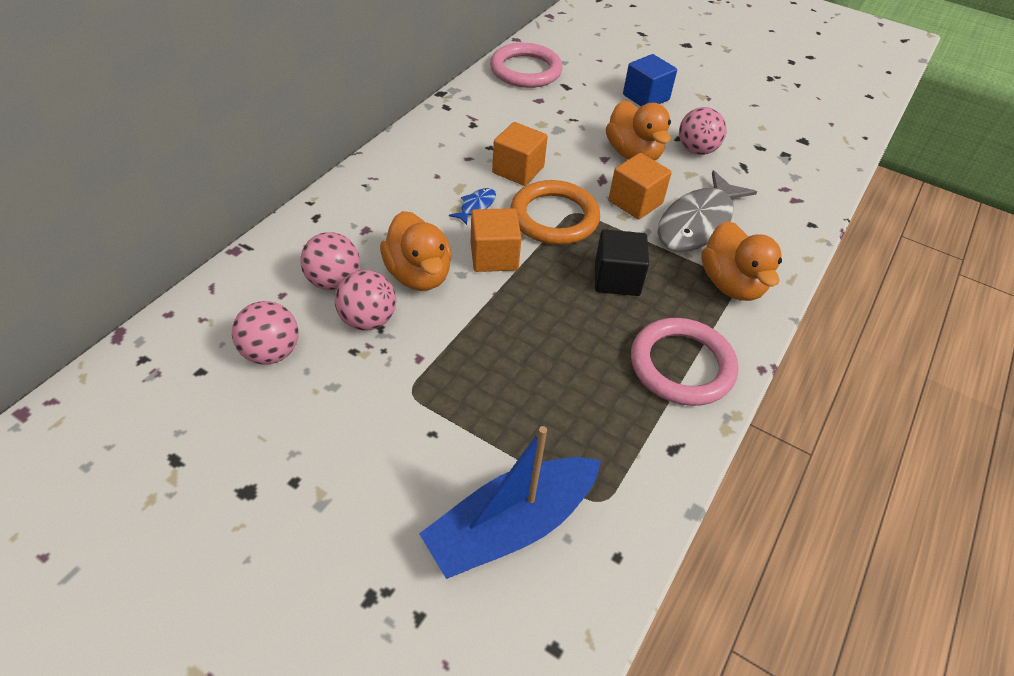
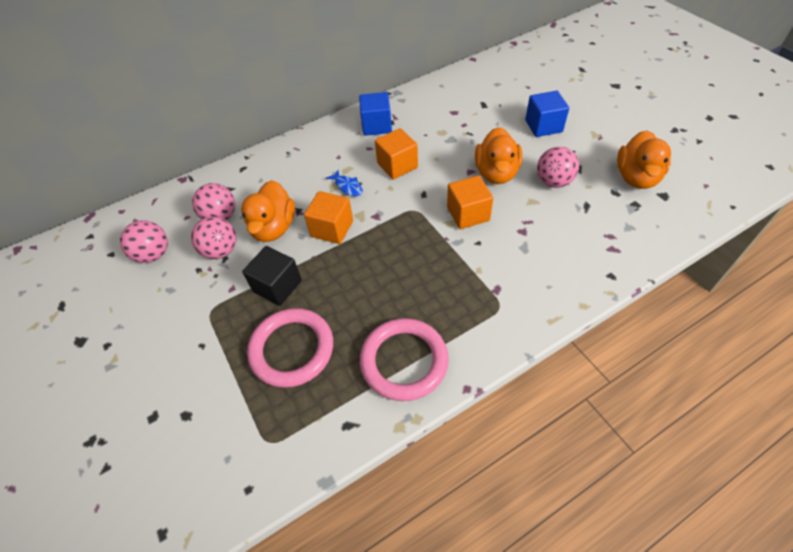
camera: 35 degrees right, 5 degrees up
blue boat [419,426,601,579] -> none
blue fish [449,188,496,225] -> blue fish turned 75 degrees clockwise [326,170,363,196]
pink ring [490,43,563,88] -> pink ring moved to [247,308,333,388]
orange ring [510,180,600,245] -> none
black cube [595,229,649,296] -> black cube moved to [242,246,302,306]
grey fish [658,170,757,252] -> none
orange duck [701,221,782,301] -> orange duck moved to [617,130,671,189]
none -> blue cube [359,92,392,136]

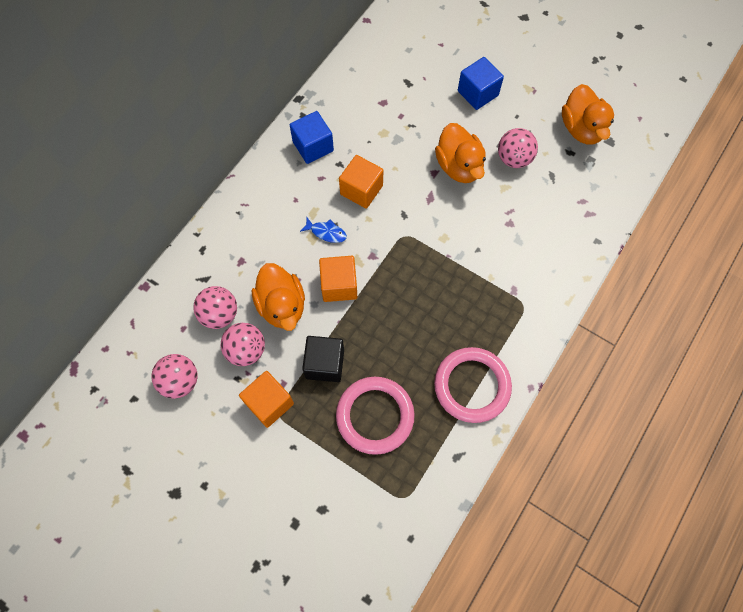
camera: 30 degrees left, 15 degrees up
orange cube [447,175,493,229] -> orange cube moved to [239,371,294,428]

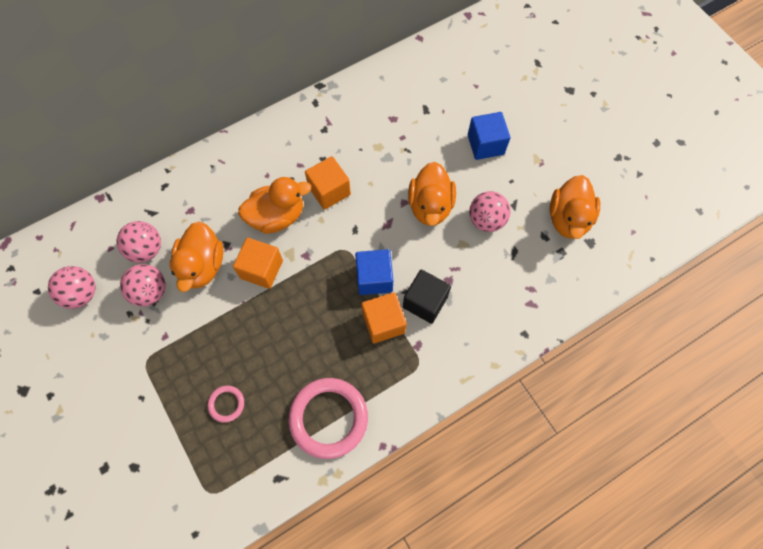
camera: 25 degrees right, 0 degrees up
orange cube [239,371,294,428] -> orange cube moved to [362,292,407,343]
blue cube [290,111,334,164] -> blue cube moved to [355,249,393,295]
blue fish [300,218,347,243] -> orange duck [238,177,311,234]
black cube [302,336,344,382] -> black cube moved to [403,269,451,324]
pink ring [336,377,415,455] -> pink ring [208,385,244,423], size x0.47

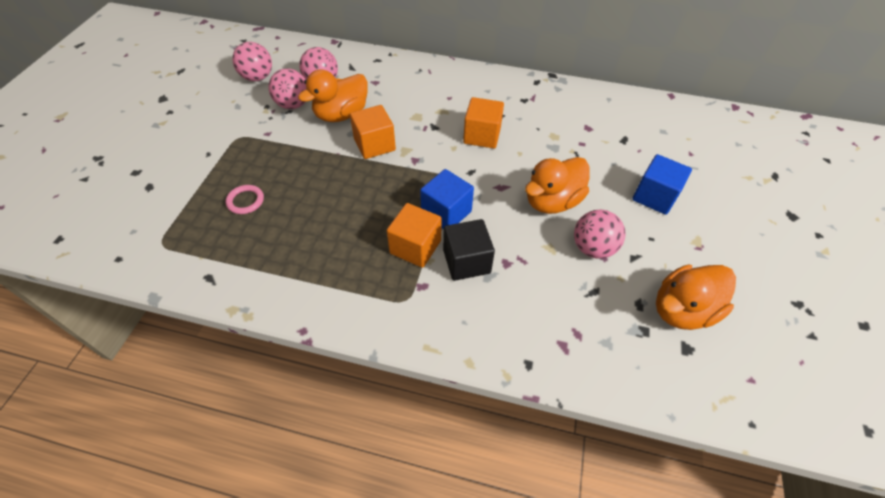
camera: 45 degrees right, 15 degrees down
orange duck [238,177,311,234] -> none
pink ring [289,378,368,459] -> none

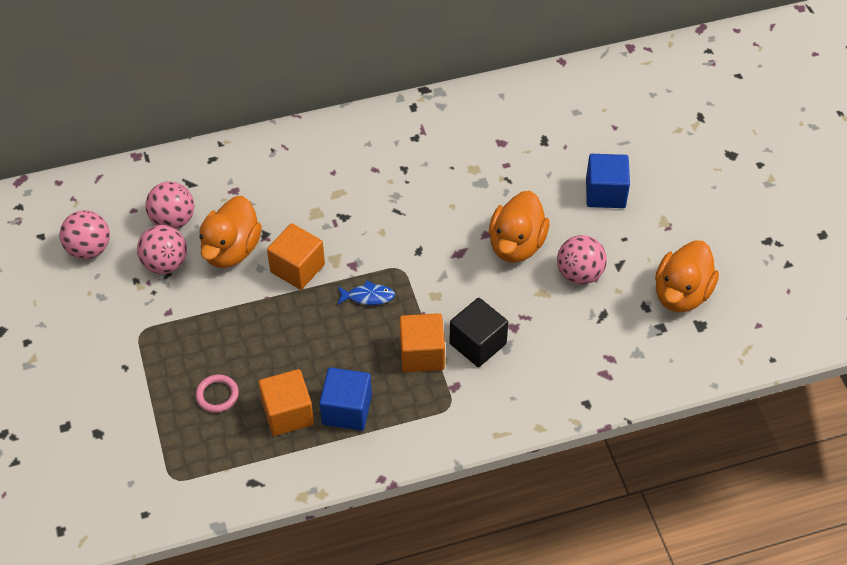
camera: 30 degrees left, 0 degrees up
blue cube [420,169,474,229] -> blue cube moved to [319,367,372,431]
orange cube [463,97,504,148] -> orange cube moved to [258,369,314,436]
none -> blue fish [337,281,395,305]

